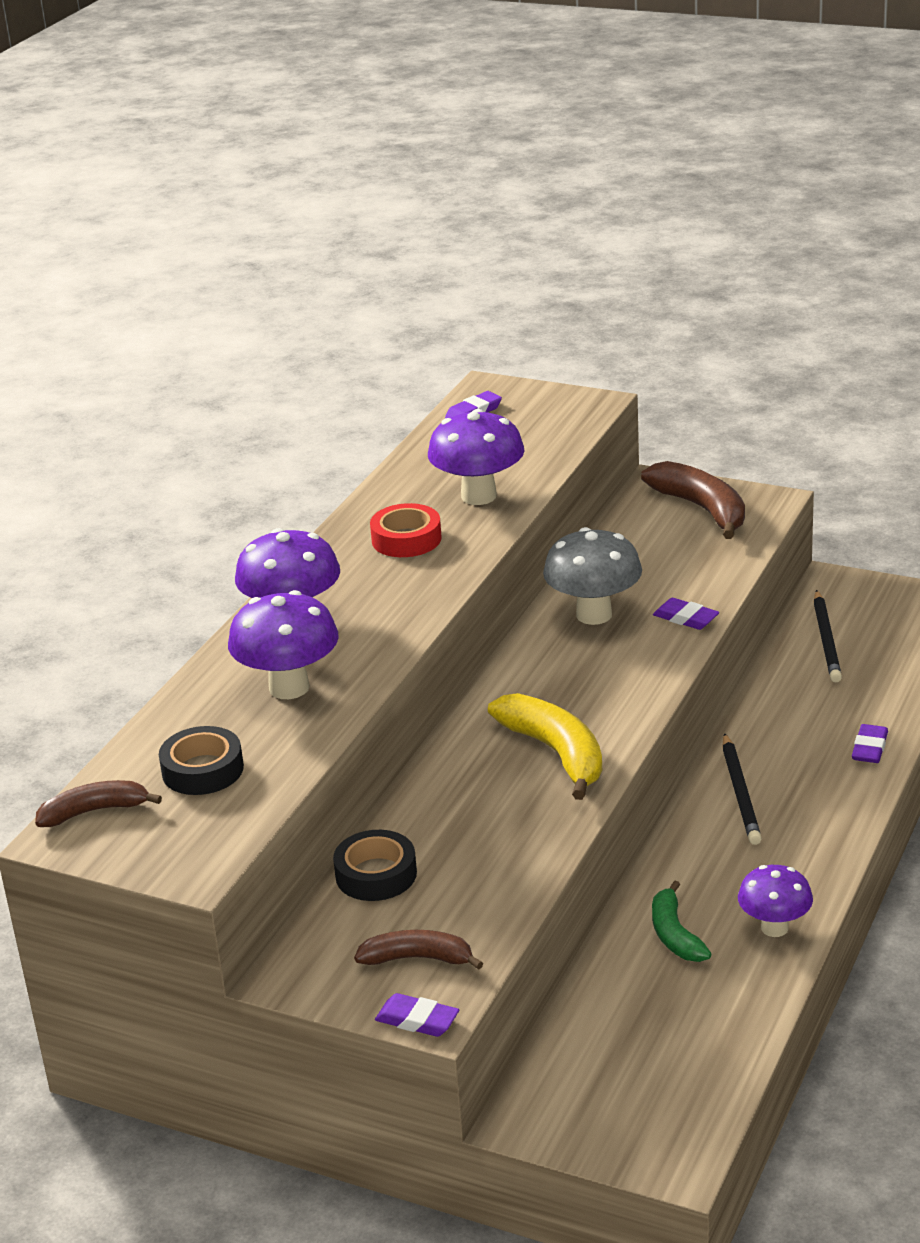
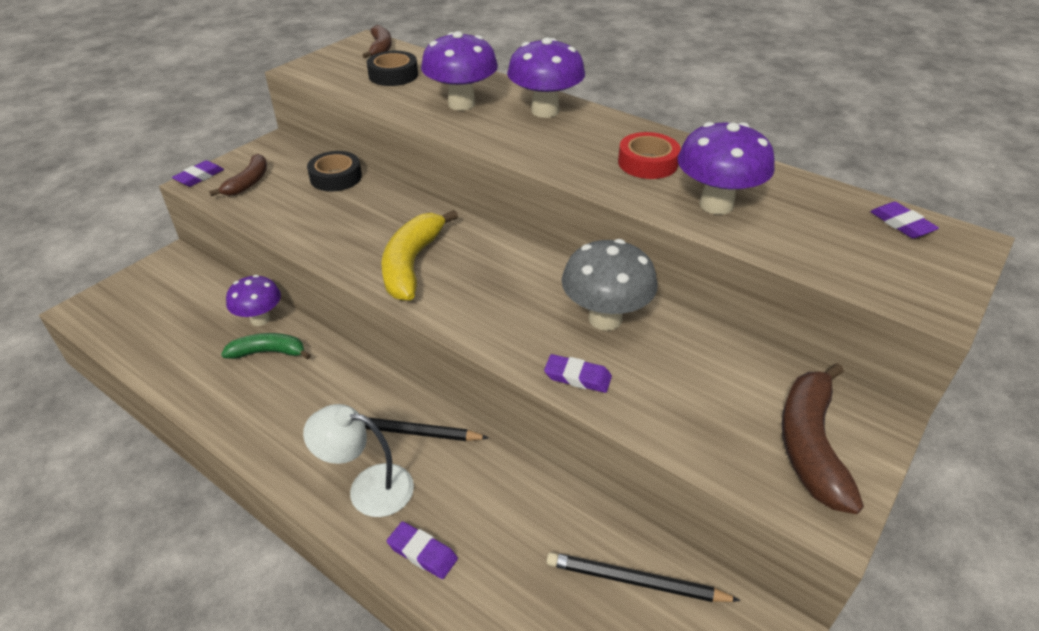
camera: 100 degrees right, 10 degrees up
yellow banana [488,693,602,800] -> yellow banana turned 120 degrees clockwise [381,210,458,301]
brown banana [641,461,745,539] -> brown banana turned 120 degrees clockwise [782,363,864,514]
purple eraser [653,598,719,630] -> purple eraser turned 60 degrees clockwise [544,354,612,393]
purple mushroom [738,865,813,937] -> purple mushroom moved to [226,275,281,326]
none -> white lamp [303,404,414,517]

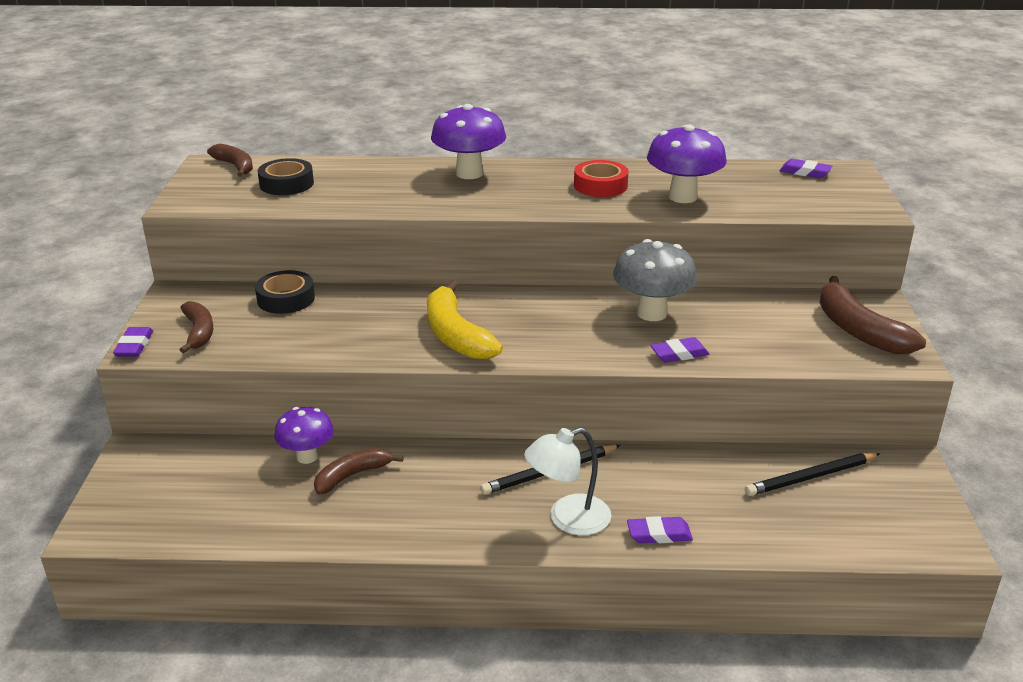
camera: 35 degrees left, 10 degrees down
green banana [221,333,311,359] -> brown banana [314,448,404,495]
purple mushroom [421,31,498,110] -> none

